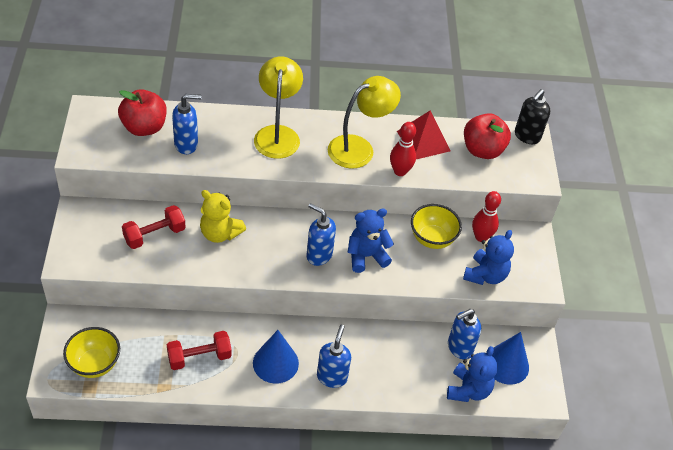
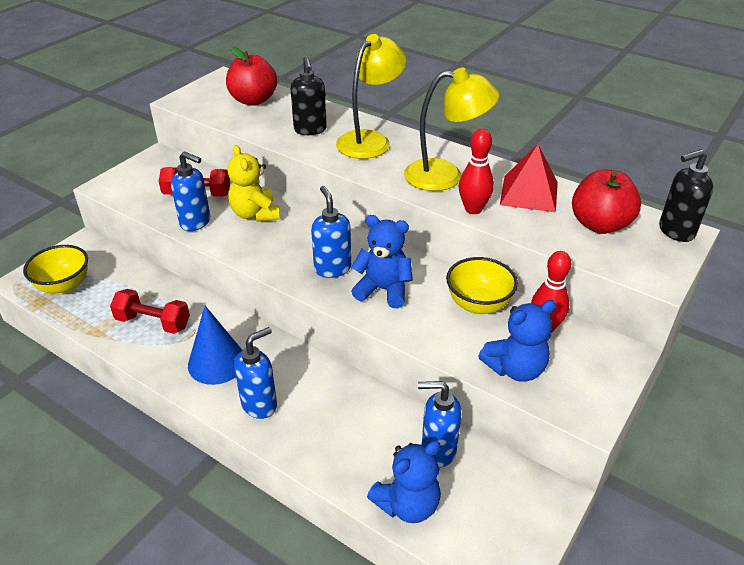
camera: 40 degrees right, 10 degrees down
blue soap dispenser [172,94,201,154] -> blue soap dispenser moved to [171,151,210,231]
blue cone [492,332,529,385] -> none
none -> black soap dispenser [291,57,327,135]

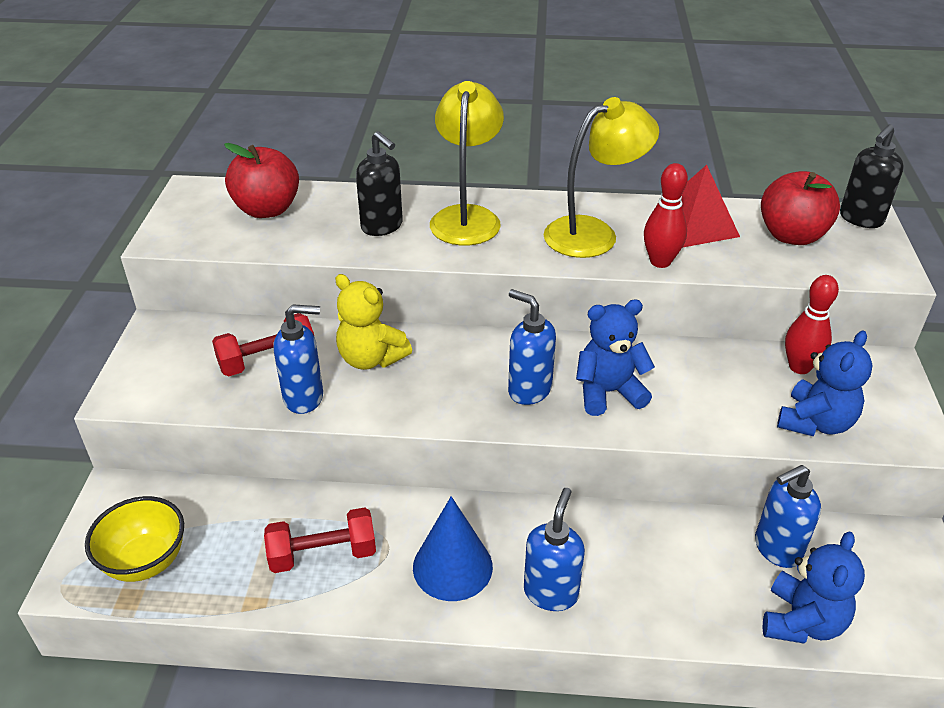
camera: 30 degrees left, 0 degrees up
yellow bowl [446,257,518,315] -> none

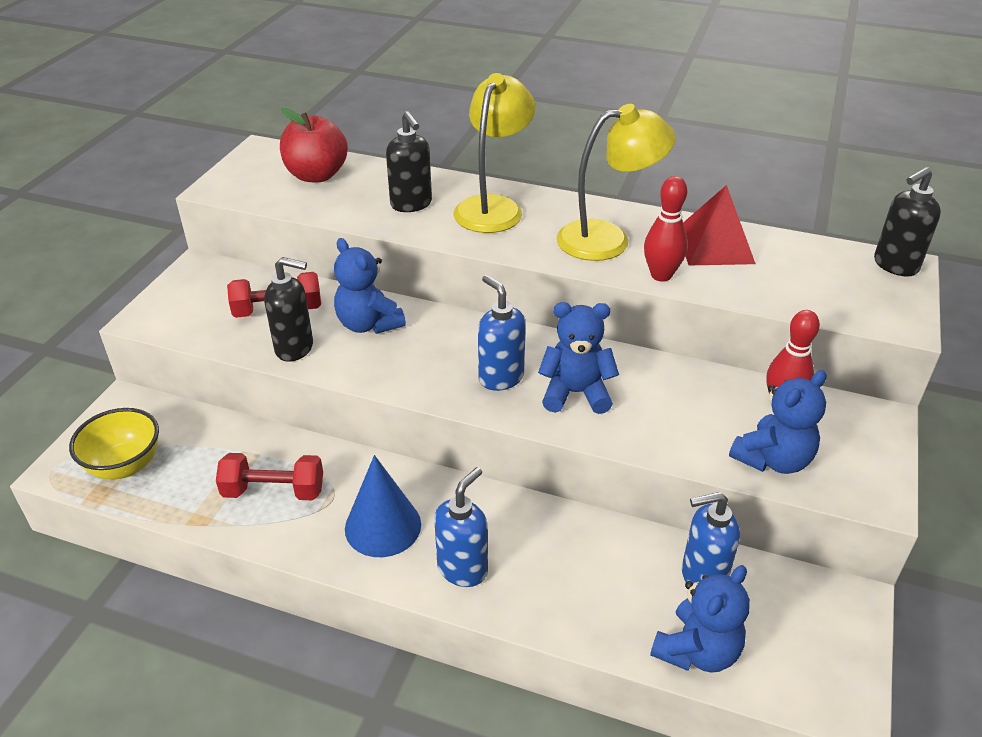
camera: 15 degrees right, 0 degrees up
blue soap dispenser [273,304,323,414] -> black soap dispenser [264,257,313,362]
yellow teddy bear [335,274,412,370] -> blue teddy bear [334,238,406,334]
red apple [761,171,840,245] -> none

